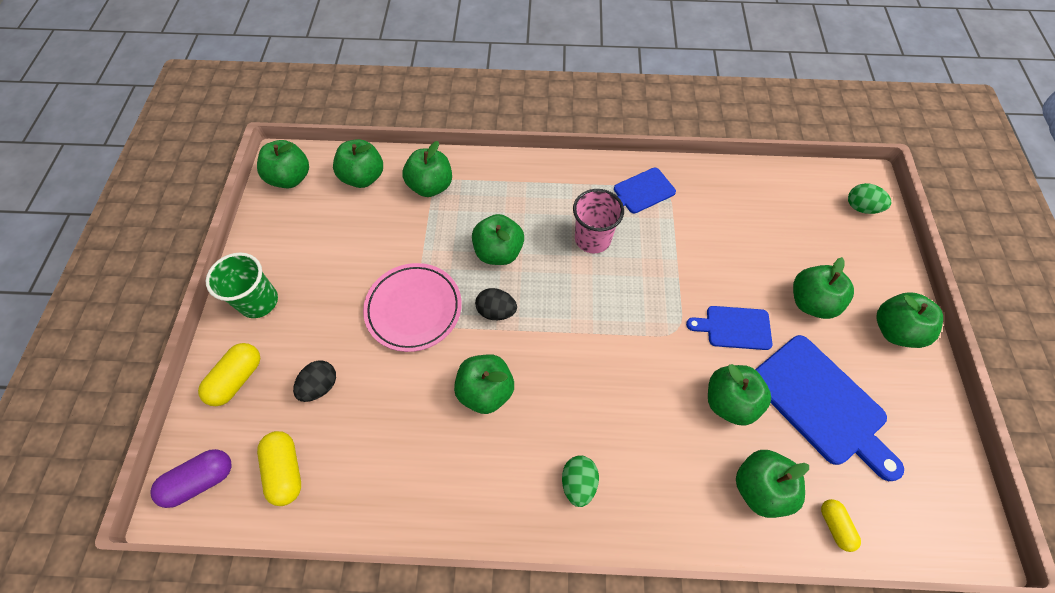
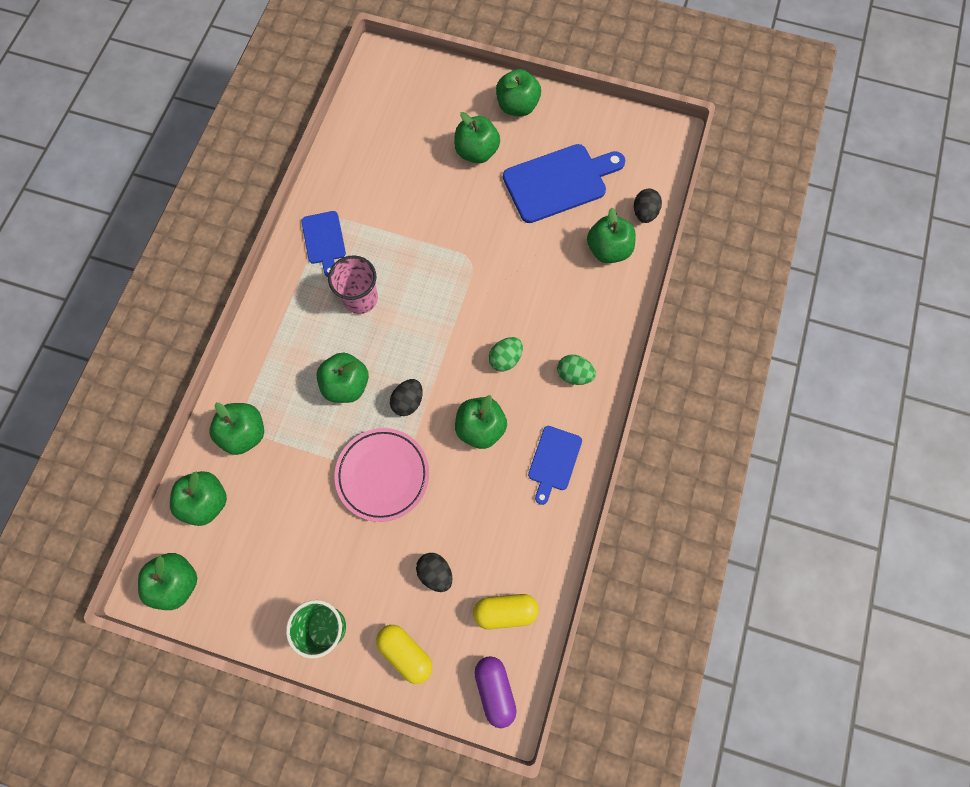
camera: 75 degrees left, 10 degrees up
blue cutting board [686,306,772,350] -> blue cutting board moved to [528,426,582,505]
green apple [708,364,771,426] -> none
yellow capsule [821,499,861,552] -> black egg [634,189,662,223]
green egg [848,183,891,214] -> green egg moved to [489,337,523,371]

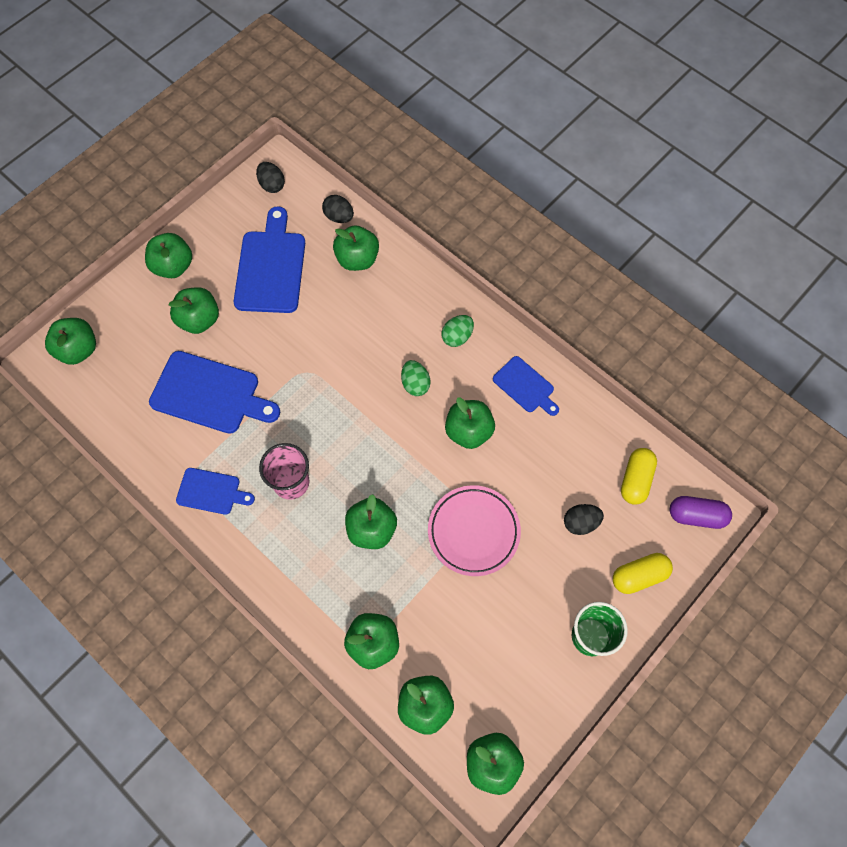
camera: 65 degrees left, 5 degrees down
black egg [390,379,423,416] -> black egg moved to [256,162,285,193]
none -> green apple [45,318,96,365]
none -> blue cutting board [149,351,280,434]

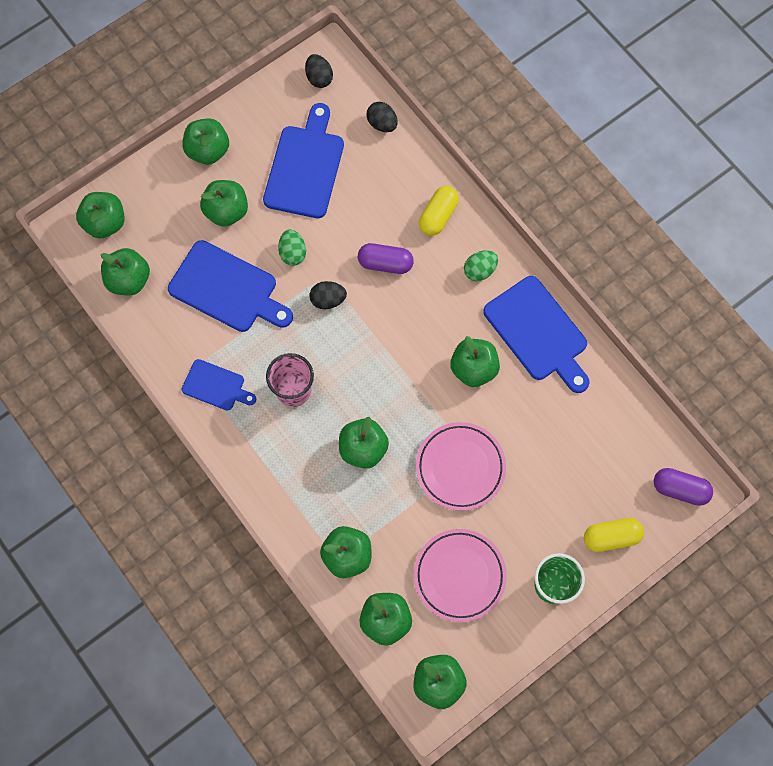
camera: 10 degrees right, 5 degrees up
green apple [333,225,379,271] -> green apple moved to [101,248,150,295]
green egg [401,360,431,396] -> green egg moved to [278,229,306,266]
blue cutting board [493,356,559,416] -> blue cutting board [483,276,590,393], size x1.76
black egg [564,504,604,535] -> black egg moved to [310,281,347,309]
yellow capsule [621,448,657,505] -> yellow capsule moved to [419,186,459,236]
none -> purple capsule [358,243,414,274]
none -> pink plate [414,529,507,622]

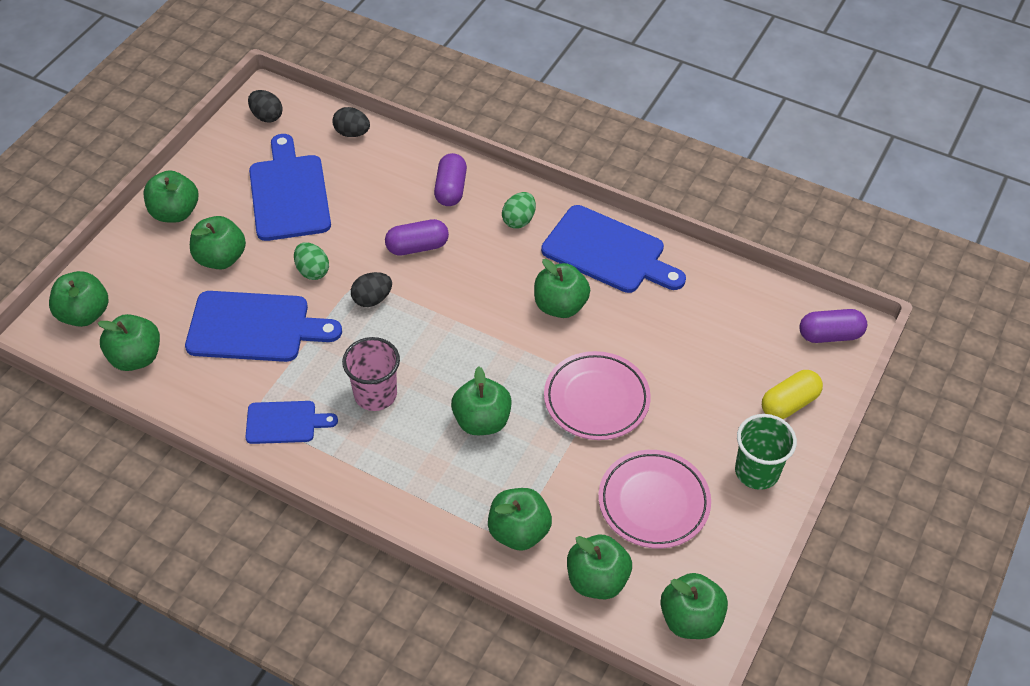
camera: 25 degrees left, 20 degrees down
yellow capsule [419,186,459,236] -> purple capsule [434,153,467,206]

